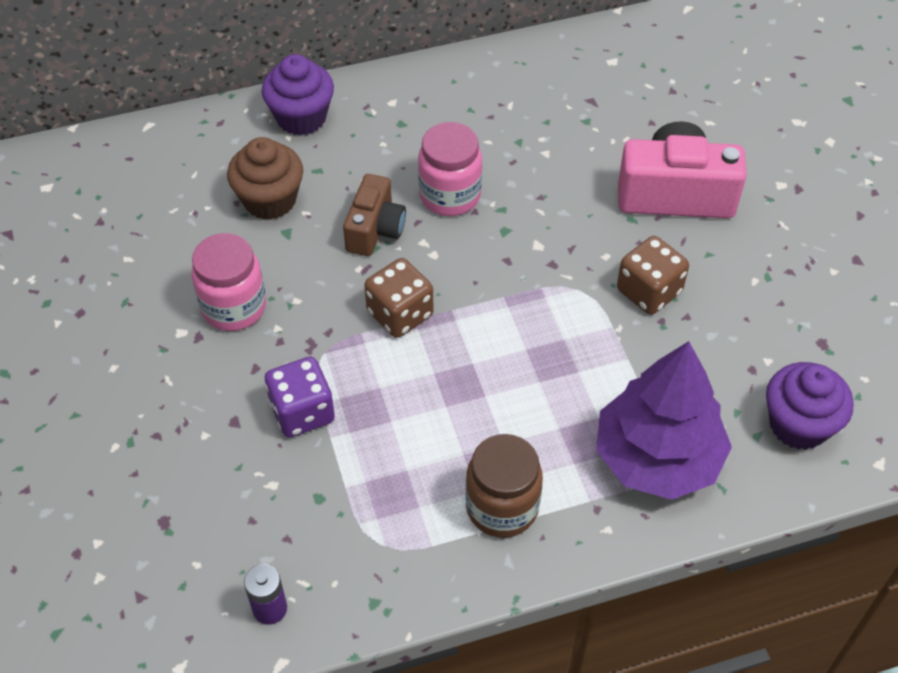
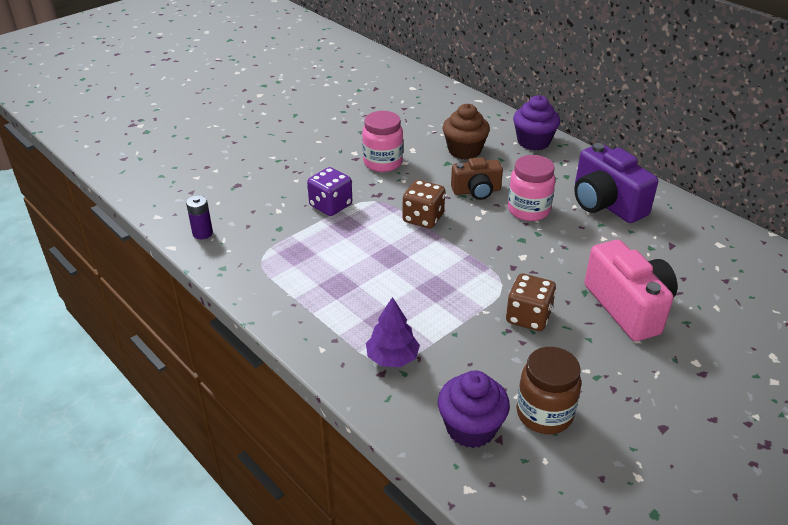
camera: 65 degrees right, 15 degrees down
brown jar [466,434,543,538] -> brown jar moved to [516,347,581,434]
purple tree [596,341,732,500] -> purple tree [366,297,420,367], size x0.55
none -> purple camera [574,143,658,223]

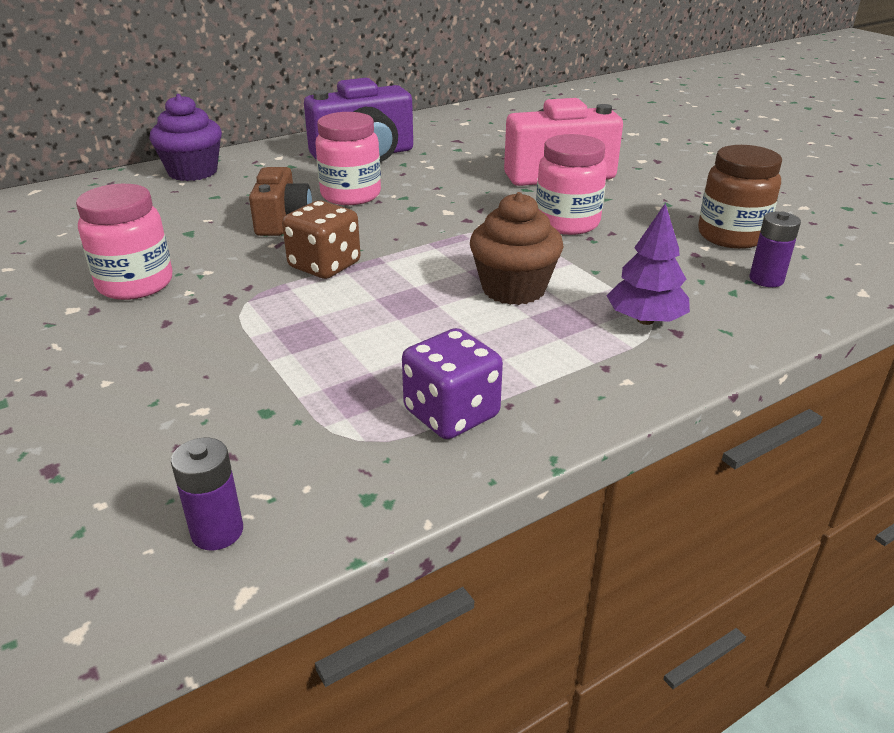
camera: 80 degrees left, 5 degrees down
purple dice [307,167,352,216] -> purple dice moved to [402,328,503,439]
purple cupcake [438,370,510,448] -> purple battery [749,212,801,287]
brown cupcake [443,104,490,160] -> brown cupcake moved to [470,192,564,305]
brown dice [506,273,556,331] -> pink jar [536,134,607,235]

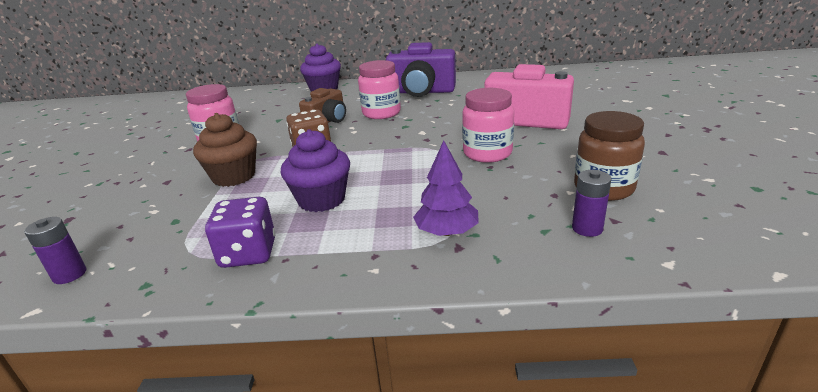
camera: 35 degrees right, 5 degrees down
brown cupcake [470,192,564,305] -> brown cupcake moved to [193,113,257,187]
none -> purple cupcake [281,129,350,212]

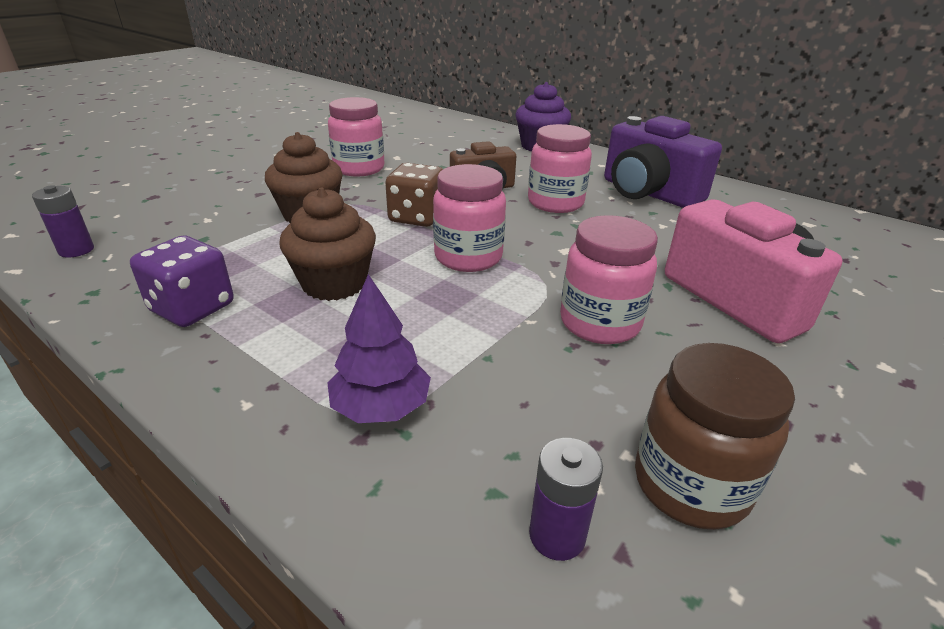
camera: 35 degrees right, 5 degrees up
purple cupcake [281,129,350,212] -> brown cupcake [279,188,376,301]
none -> pink jar [433,164,506,272]

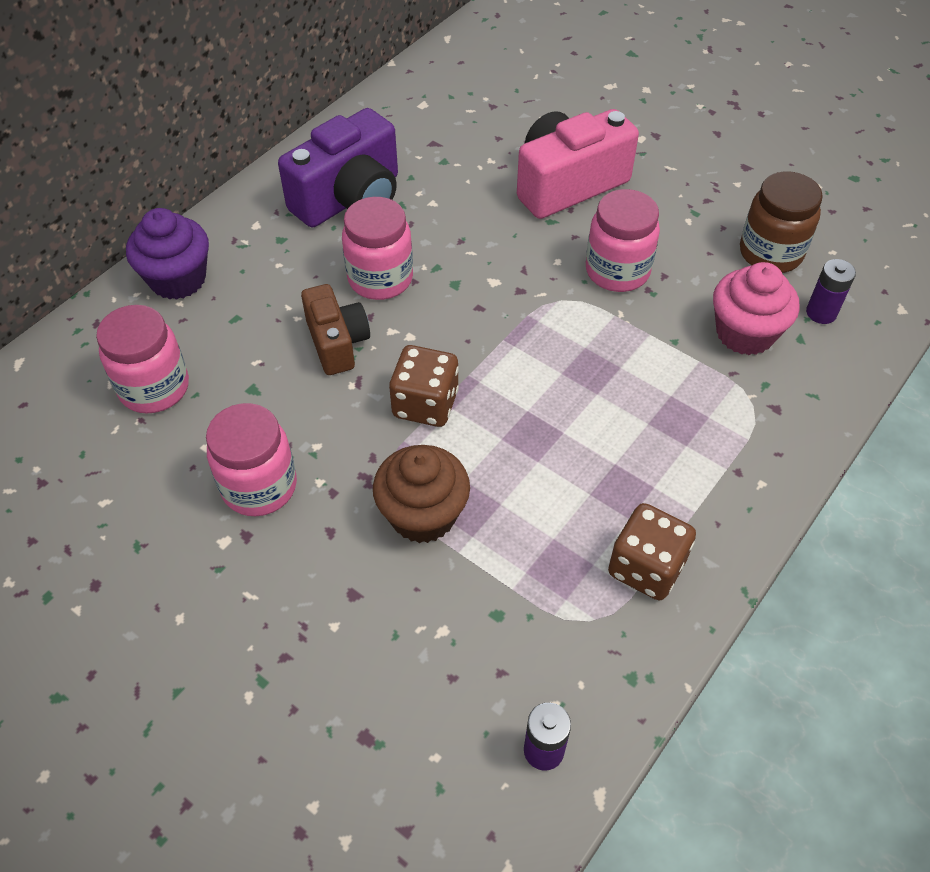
camera: 90 degrees left, 20 degrees up
purple dice [130,236,234,327] -> brown dice [608,503,696,600]
brown cupcake [279,188,376,301] -> none
purple tree [328,274,431,423] -> none
pink jar [433,164,506,272] -> pink jar moved to [96,305,189,413]
none -> pink cupcake [713,262,800,355]

